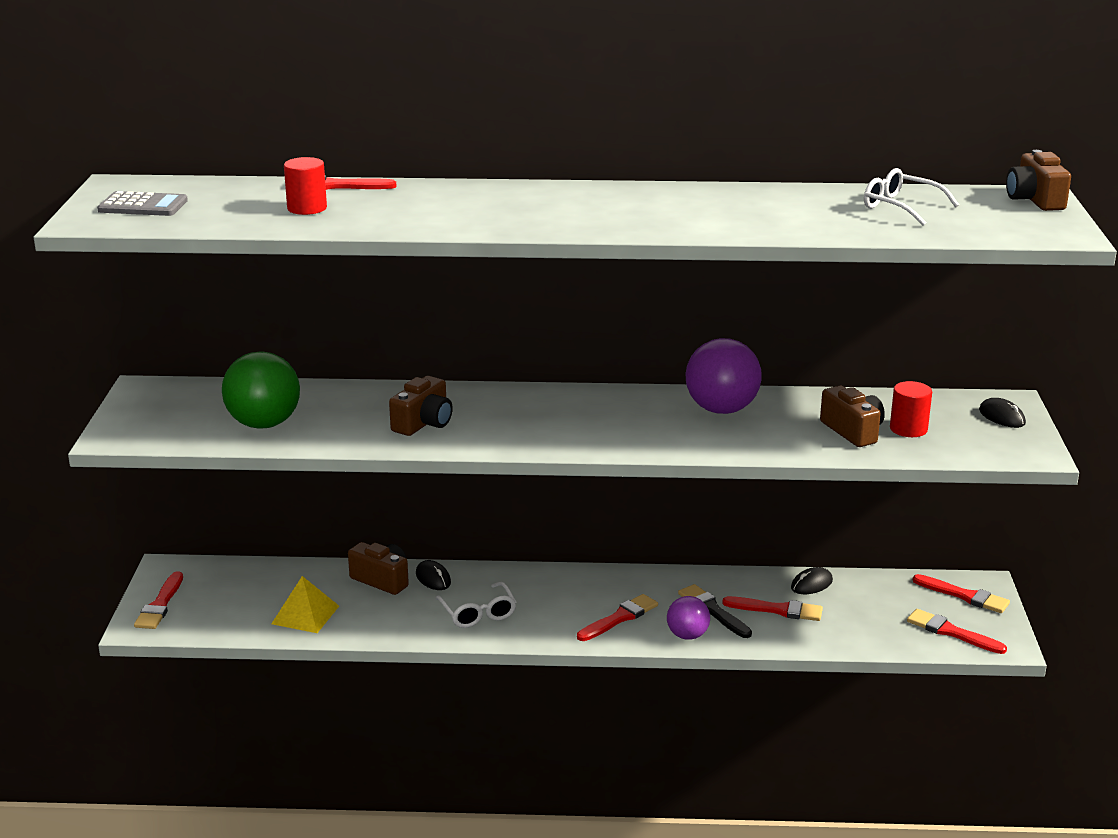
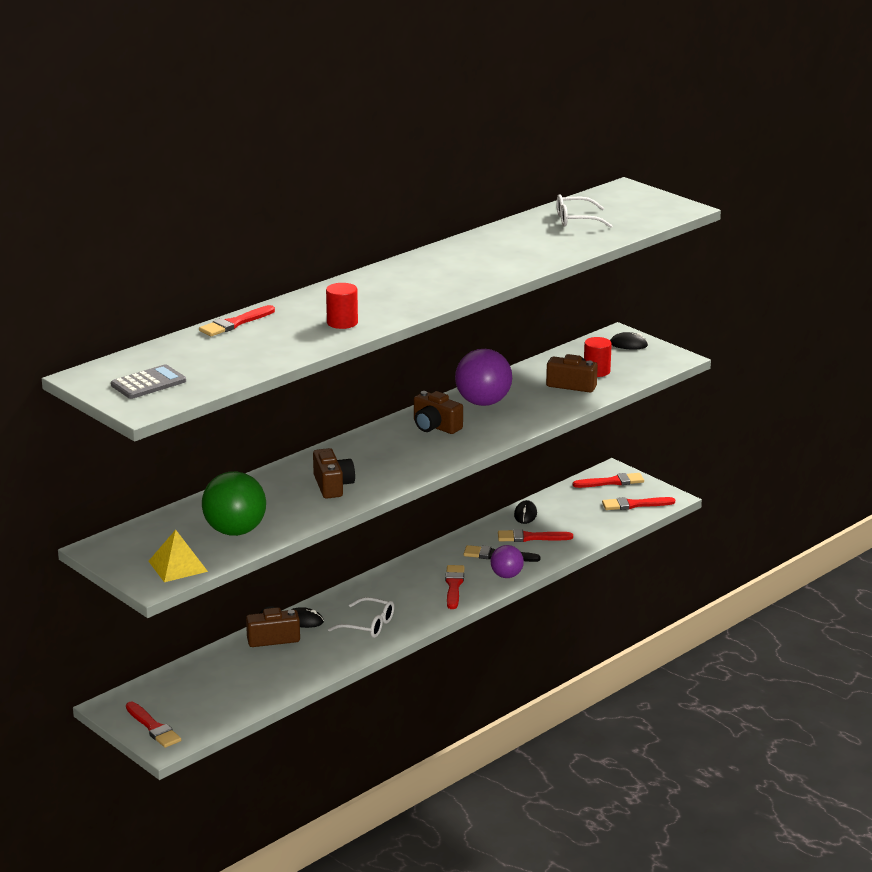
camera: 45 degrees left, 0 degrees up
yellow pyramid [271,576,339,633] -> yellow pyramid moved to [148,530,208,582]
red cylinder [284,157,327,215] -> red cylinder moved to [326,283,358,329]
red brush [722,596,823,621] -> red brush turned 150 degrees counterclockwise [498,529,573,542]
brown camera [1006,150,1071,211] -> brown camera moved to [414,391,463,434]

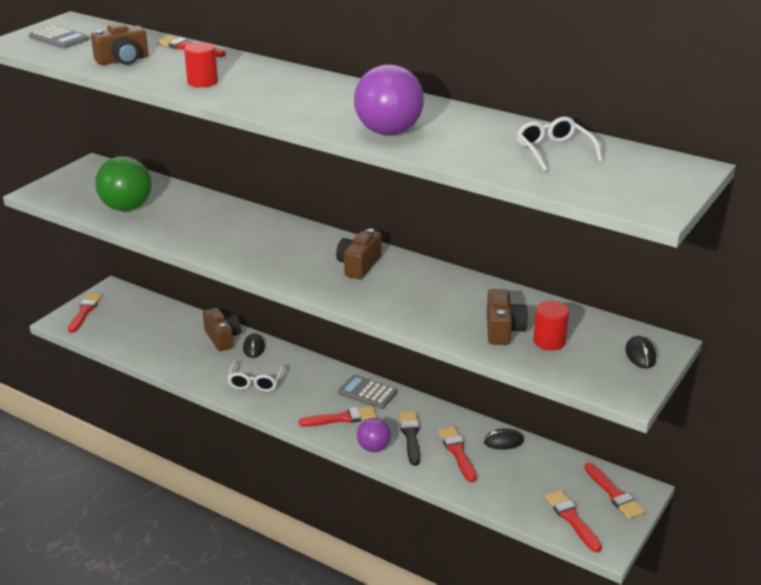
camera: 75 degrees right, 5 degrees up
red brush [126,702,181,748] -> red brush turned 150 degrees clockwise [68,293,102,333]
yellow pyramid [148,530,208,582] -> none
brown camera [313,448,355,499] -> brown camera moved to [91,23,148,65]
purple ball [455,349,512,406] -> purple ball moved to [354,64,424,135]
none -> grey calculator [338,375,398,409]

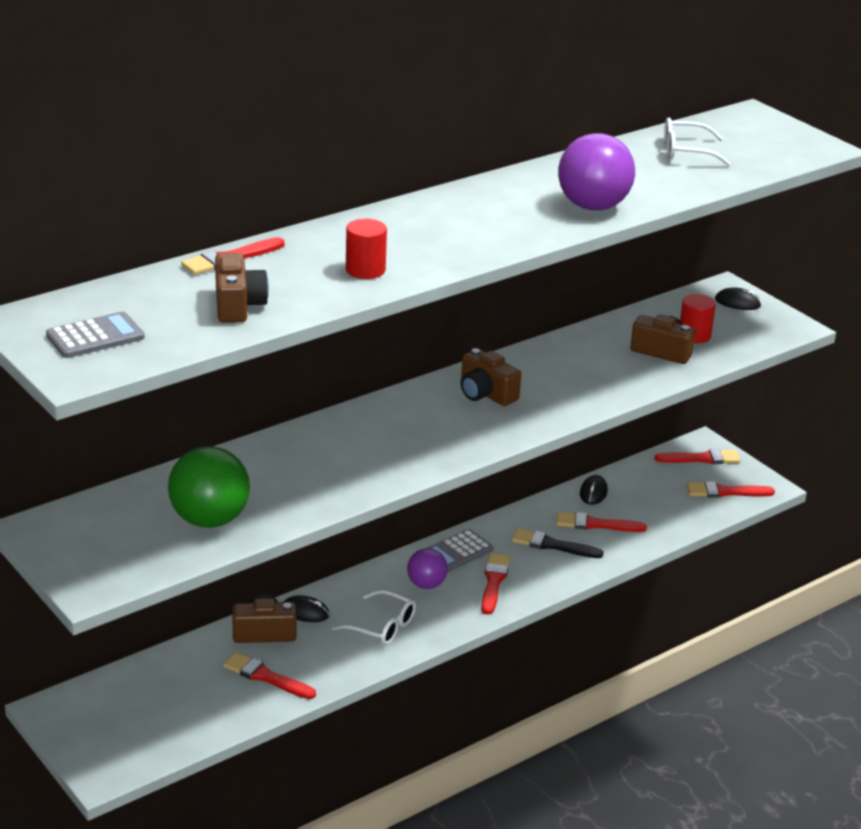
camera: 70 degrees left, 0 degrees up
red brush [68,293,102,333] -> red brush moved to [223,652,316,699]
purple ball [357,418,391,452] -> purple ball moved to [407,548,448,589]

